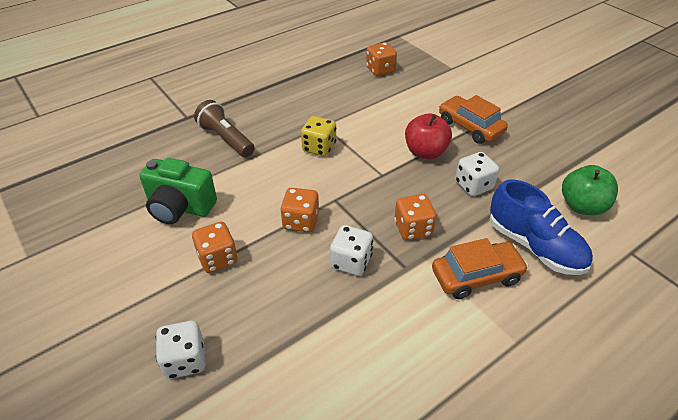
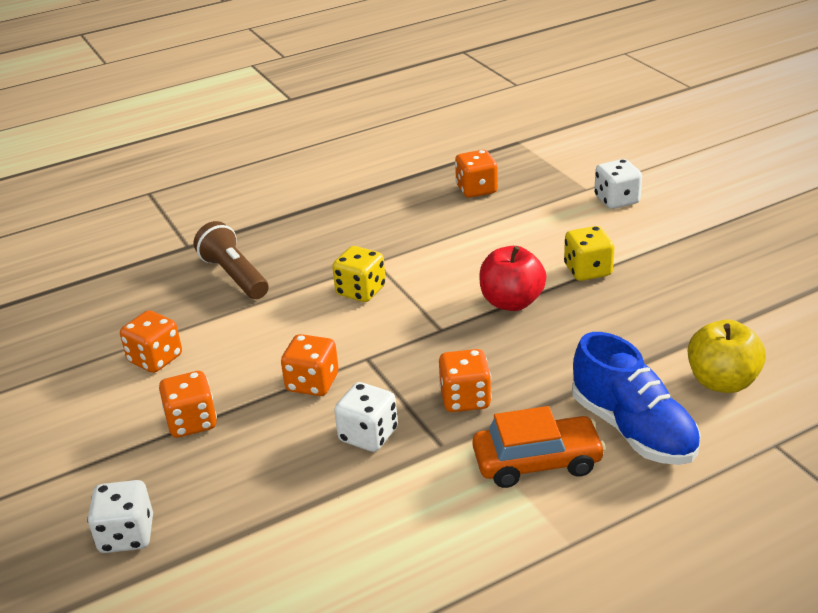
camera: 10 degrees right, 10 degrees down
green camera [139,158,217,224] -> orange dice [120,310,182,373]
orange car [439,95,508,144] -> yellow dice [564,226,615,281]
white dice [455,152,499,196] -> white dice moved to [594,159,642,209]
green apple [562,165,618,215] -> yellow apple [688,320,766,393]

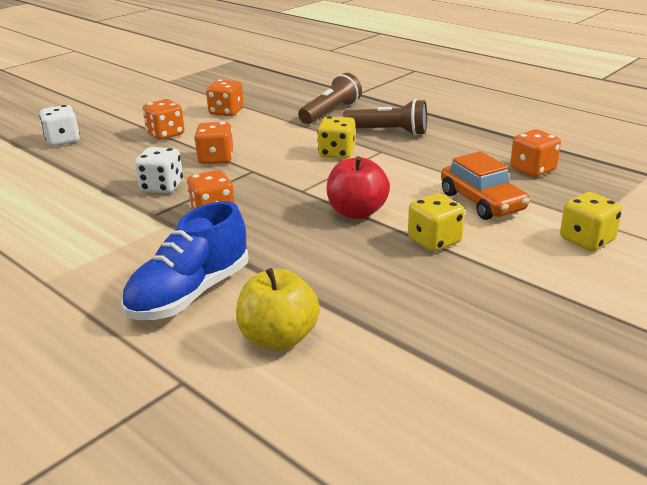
camera: 70 degrees right, 5 degrees down
orange car [473,406,606,488] -> orange car moved to [441,151,530,220]
white dice [594,159,642,209] -> yellow dice [560,192,622,251]
none -> brown flashlight [343,99,427,135]

